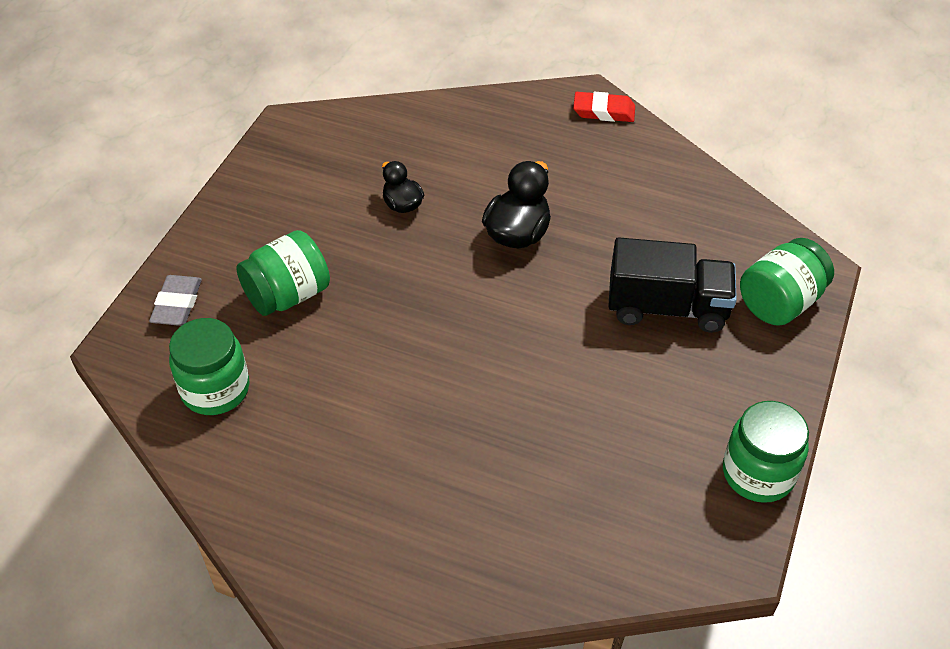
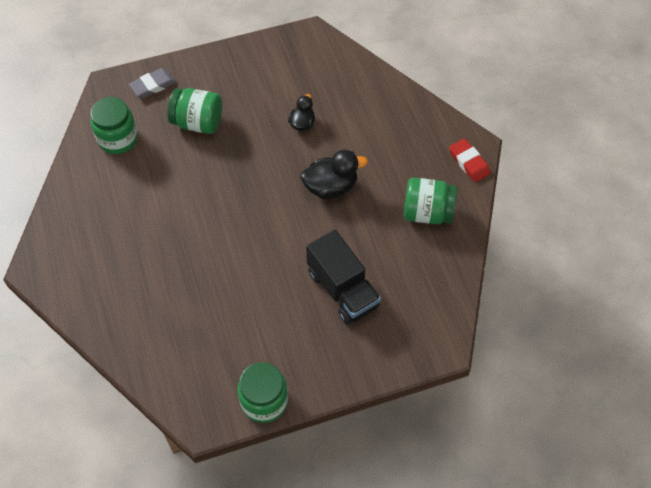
camera: 50 degrees right, 10 degrees up
green jar [740,238,834,326] -> green jar moved to [404,177,457,224]

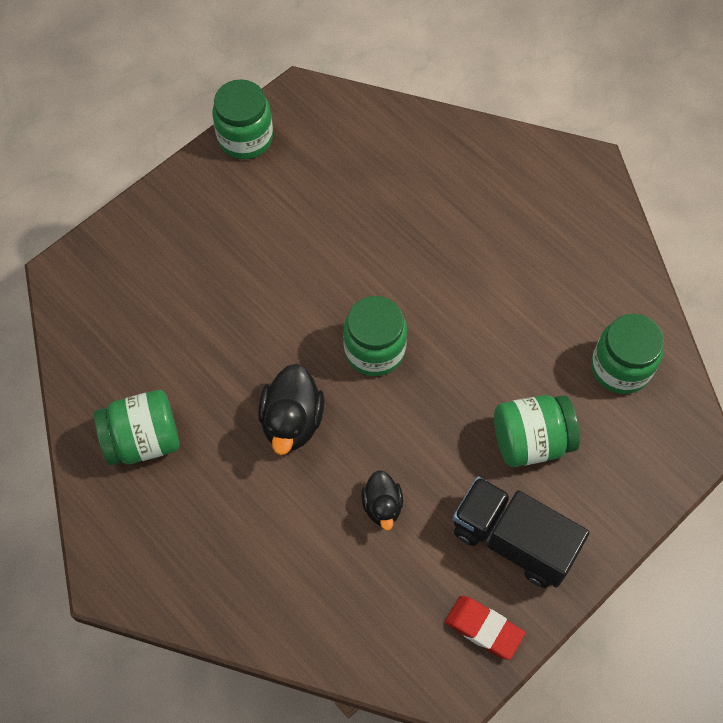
camera: 155 degrees right, 5 degrees up
grey eraser [129,68,176,98] -> none
black duck [301,150,368,199] -> black duck turned 45 degrees counterclockwise [258,364,324,455]
black truck [306,230,381,325] -> black truck moved to [453,476,590,588]
red eraser [449,138,490,182] -> red eraser moved to [445,596,525,660]
none -> green jar [343,296,407,376]

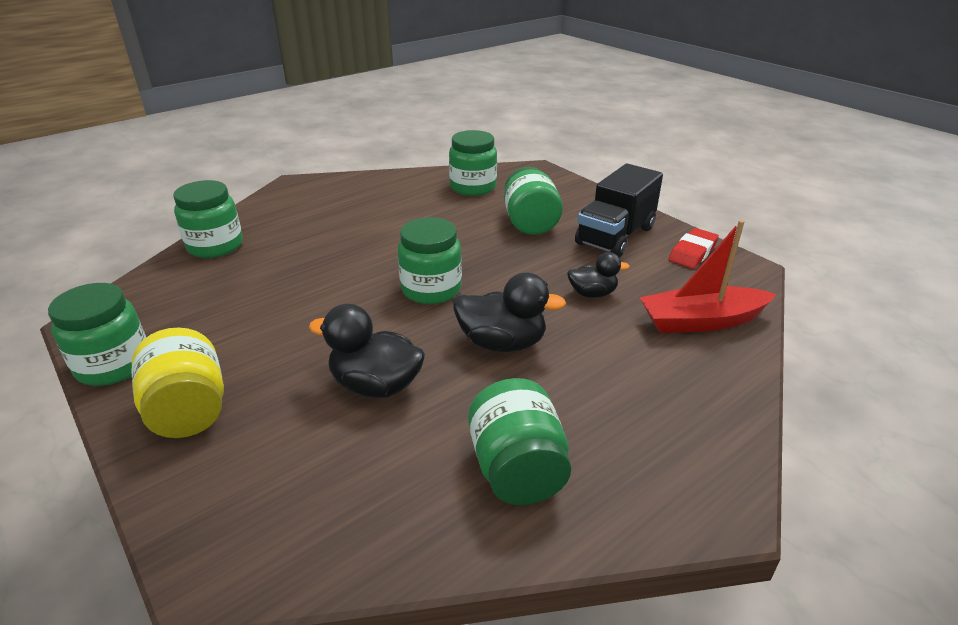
camera: 85 degrees left, 30 degrees down
none -> yellow jar [131,327,224,438]
none -> green jar [173,180,243,258]
none -> black duck [309,304,425,398]
none -> red boat [640,220,776,333]

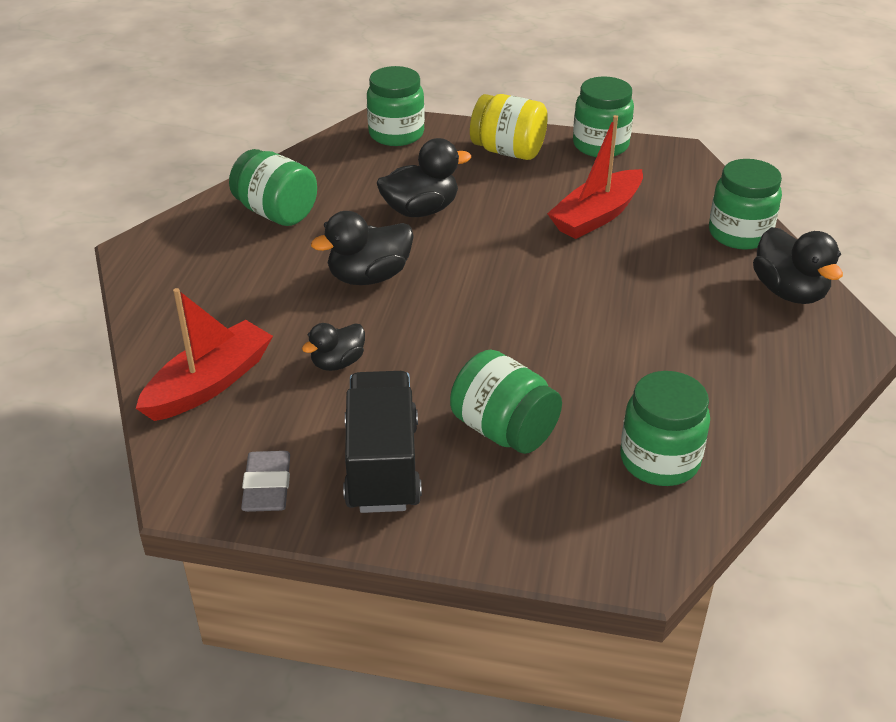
camera: 140 degrees right, 5 degrees up
green jar [398,217,462,304] -> green jar moved to [367,66,425,146]
red eraser [668,228,719,269] -> grey eraser [241,451,290,512]
none -> red boat [547,115,643,239]
none -> black duck [753,227,843,304]

